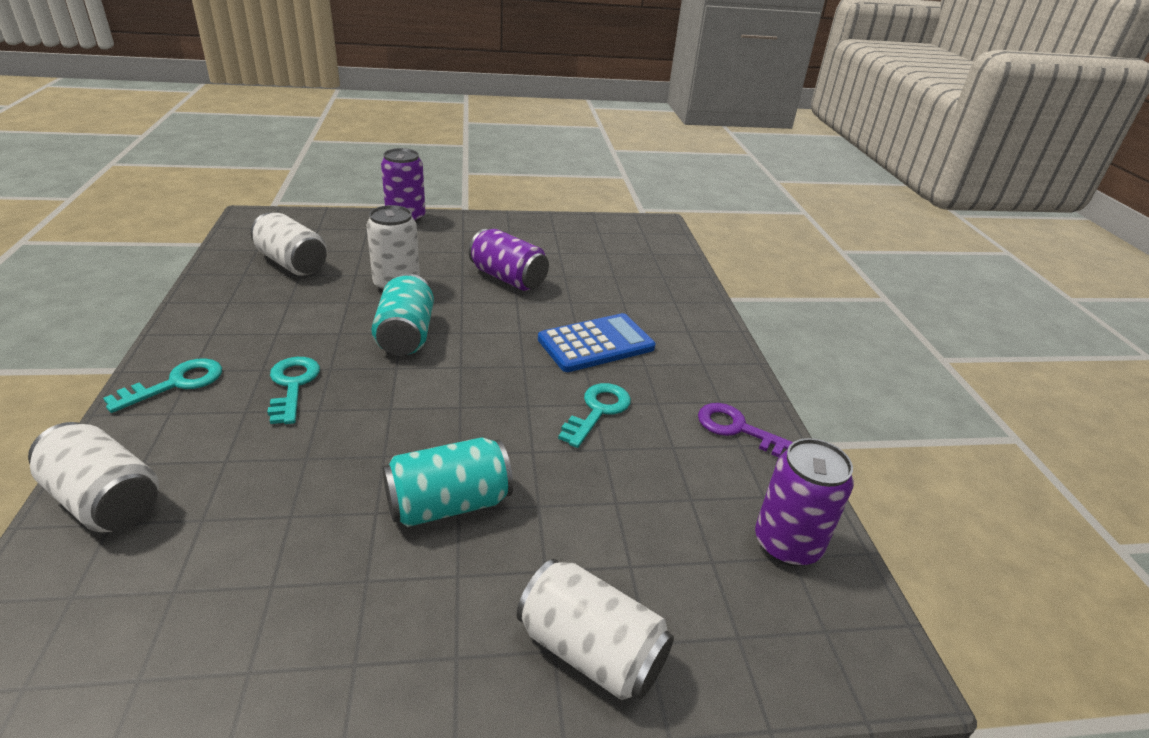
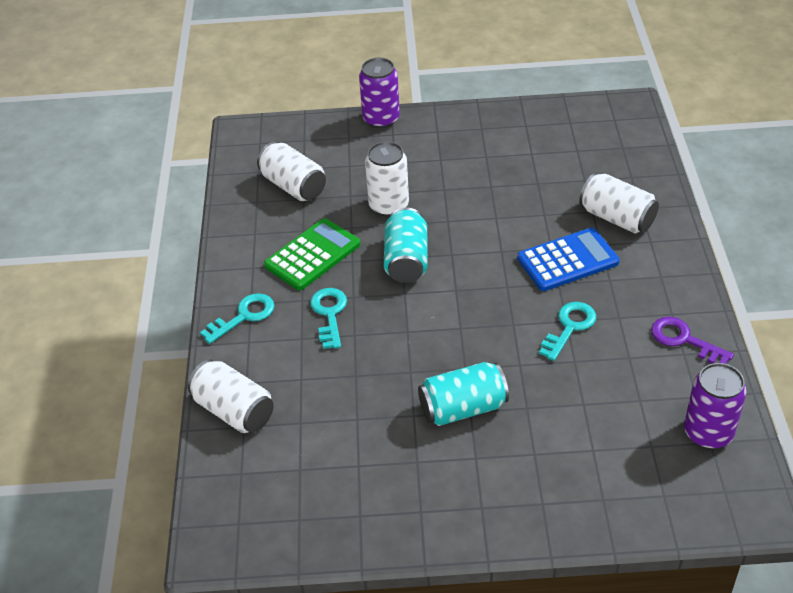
camera: 10 degrees right, 10 degrees up
purple can [469,229,549,291] -> none
white can [517,559,674,700] -> white can moved to [579,173,659,233]
none -> green calculator [264,218,361,290]

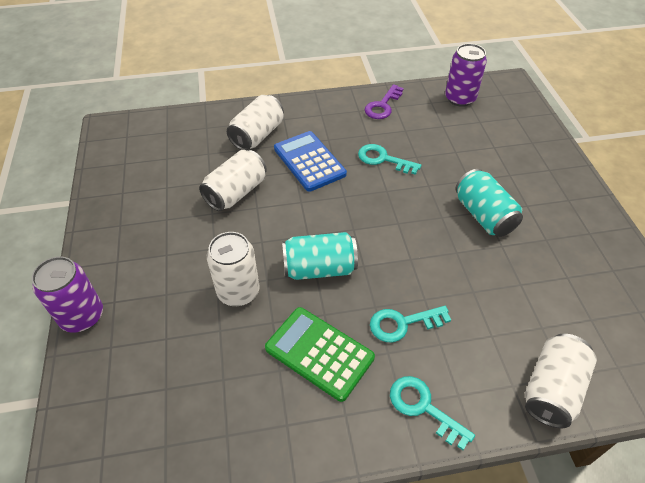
camera: 100 degrees left, 5 degrees up
white can [257,142,326,201] -> white can moved to [199,150,267,211]

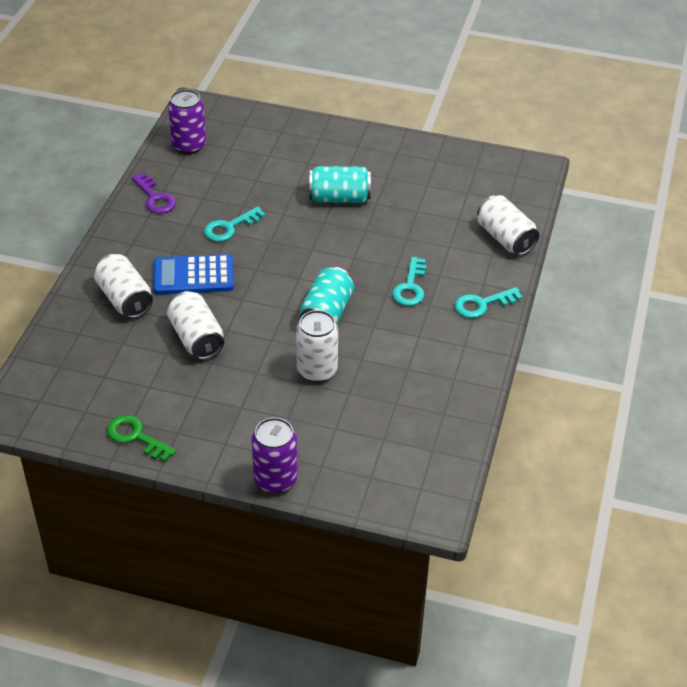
camera: 65 degrees left, 5 degrees down
green calculator [265,307,375,402] -> none
none -> green key [107,415,176,462]

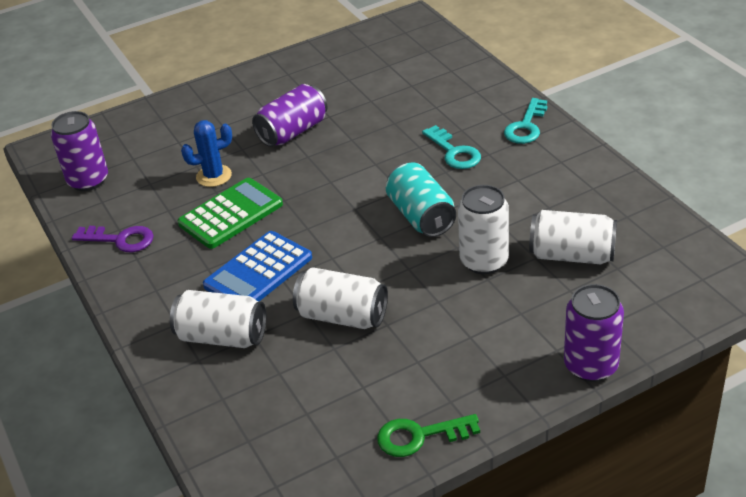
camera: 40 degrees left, 5 degrees down
turquoise key [204,206,265,242] -> green calculator [178,178,283,249]
turquoise can [309,166,371,203] -> purple can [252,84,327,147]
white can [477,195,539,255] -> white can moved to [529,210,617,264]
none -> blue cactus [181,120,232,187]

